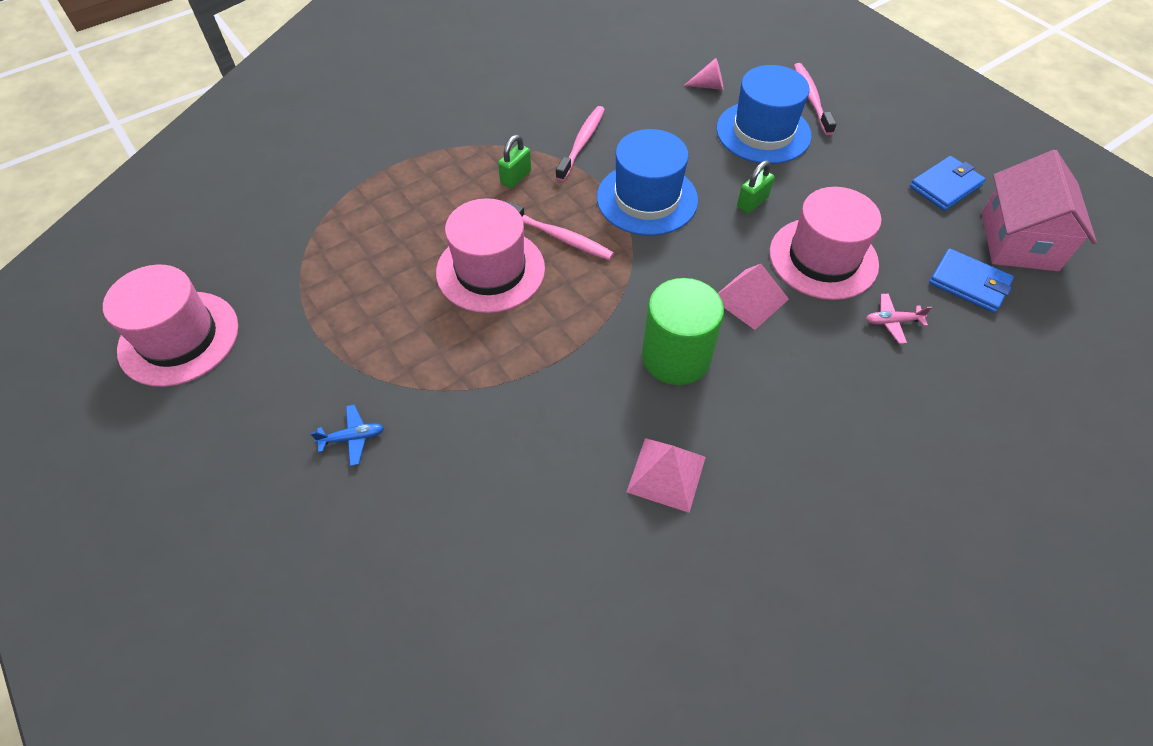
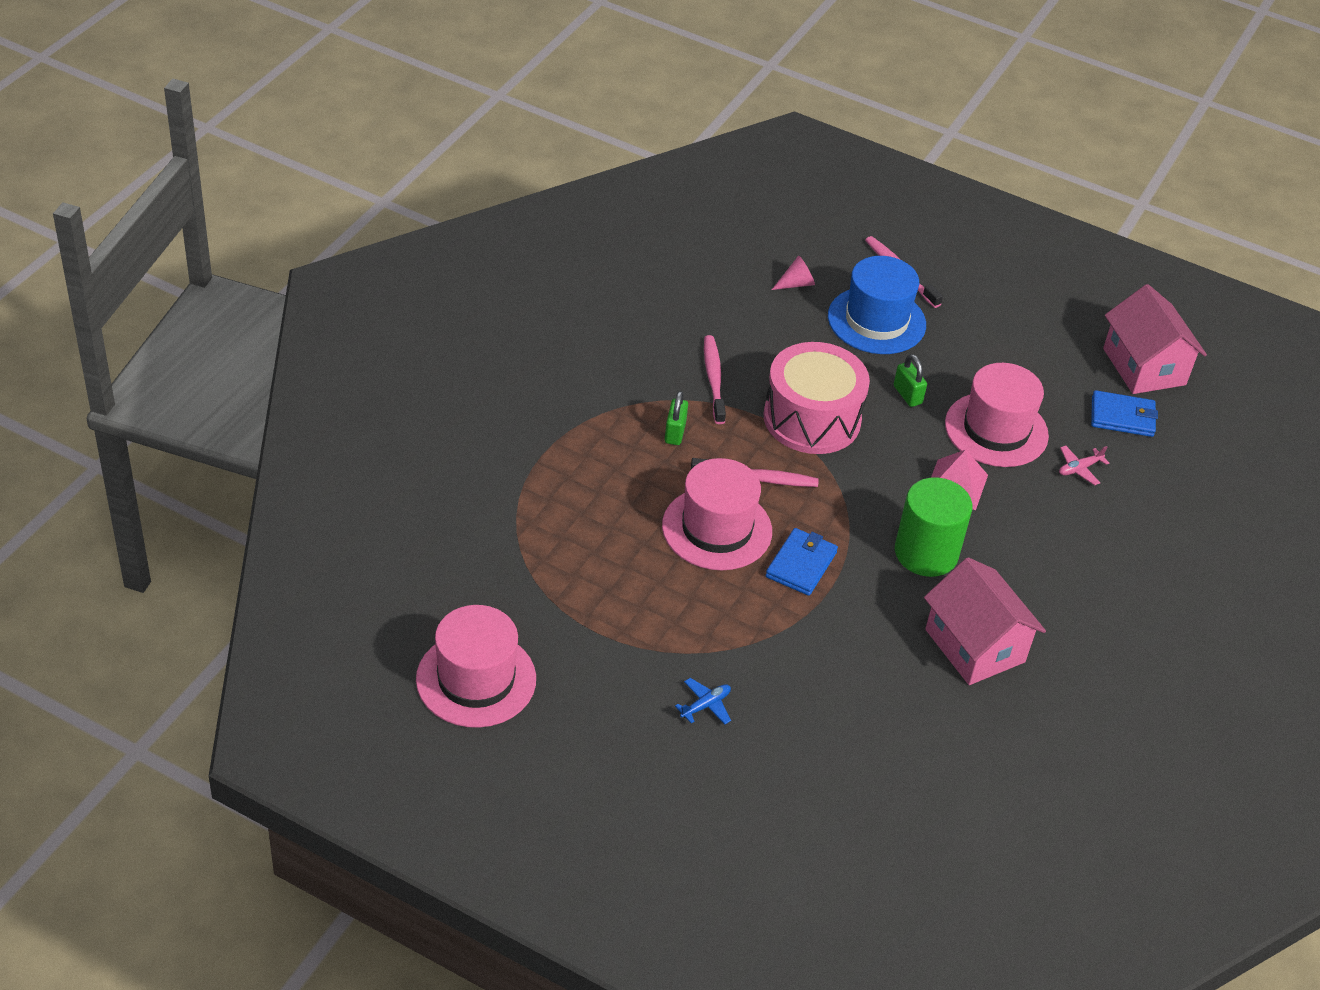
camera: 30 degrees left, 10 degrees down
blue hat [597,129,698,236] -> pink drum [763,342,870,454]
pink pyramid [627,438,706,513] -> pink house [924,557,1046,685]
green padlock [737,160,774,213] -> green padlock turned 45 degrees counterclockwise [894,354,927,407]
blue wallet [910,156,986,211] -> blue wallet moved to [766,528,838,596]

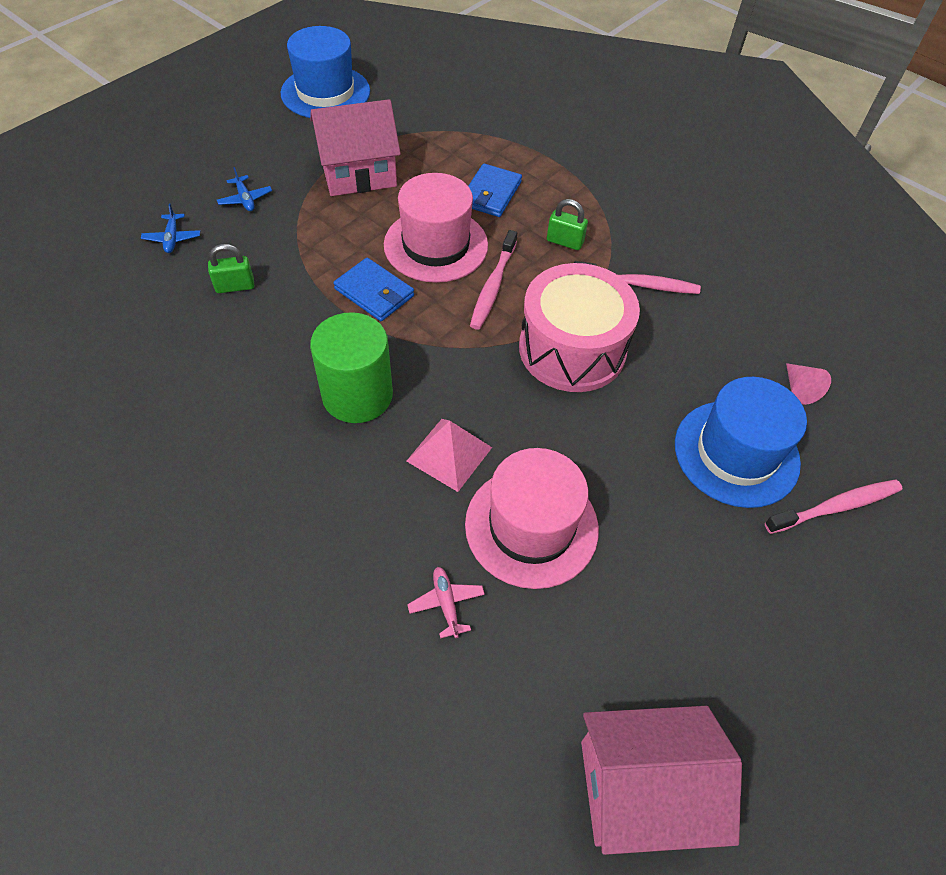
camera: 105 degrees right, 10 degrees up
pink hat [416,605,536,728] -> blue hat [281,26,370,118]
green padlock [894,354,927,407] -> green padlock moved to [208,244,254,293]
pink house [924,557,1046,685] -> pink house moved to [310,99,401,196]
blue wallet [1091,390,1158,437] -> blue wallet moved to [468,163,522,217]
none -> blue plane [141,203,200,253]

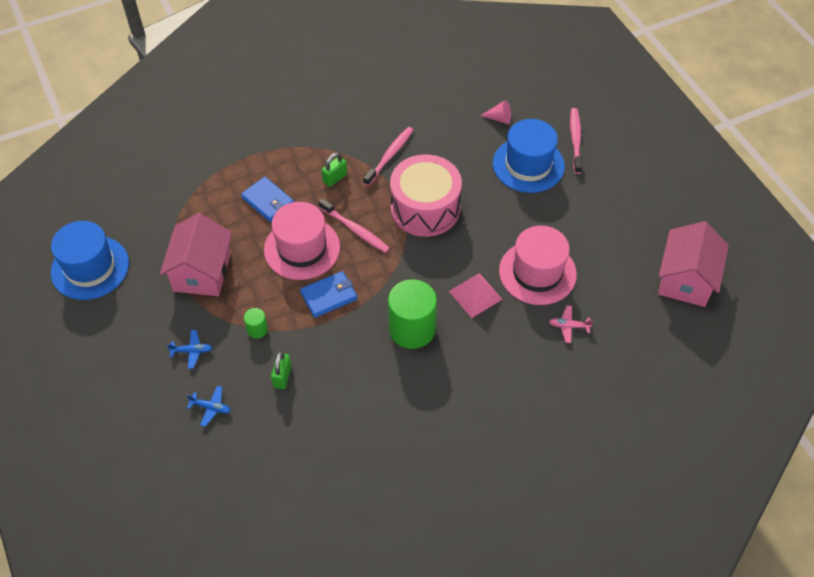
camera: 65 degrees left, 0 degrees up
none -> green cylinder [244,308,268,339]

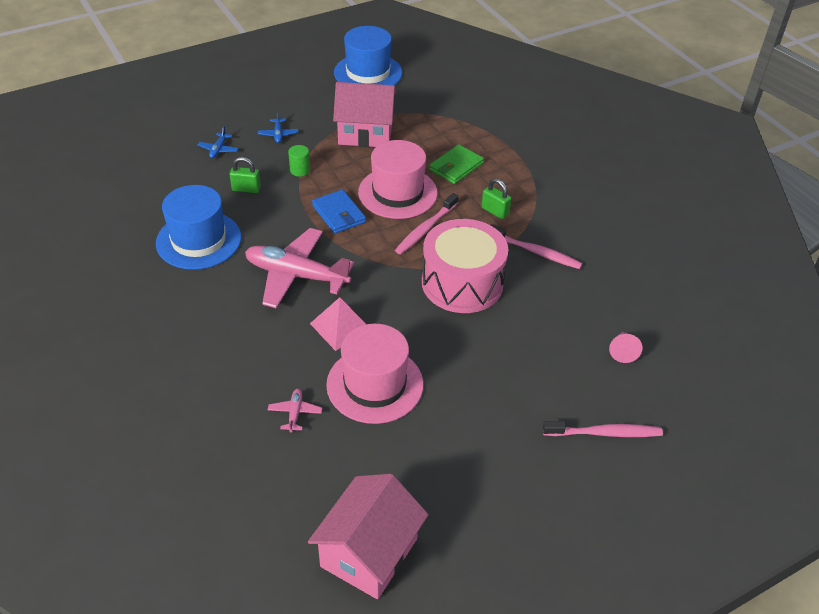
camera: 85 degrees right, 10 degrees down
blue wallet [241,177,294,222] -> green wallet [429,144,484,184]
green cylinder [388,279,437,349] -> pink plane [245,228,354,308]
blue hat [493,119,565,193] -> blue hat moved to [156,185,241,270]
pink house [658,221,729,307] -> pink house turned 75 degrees counterclockwise [308,474,429,599]

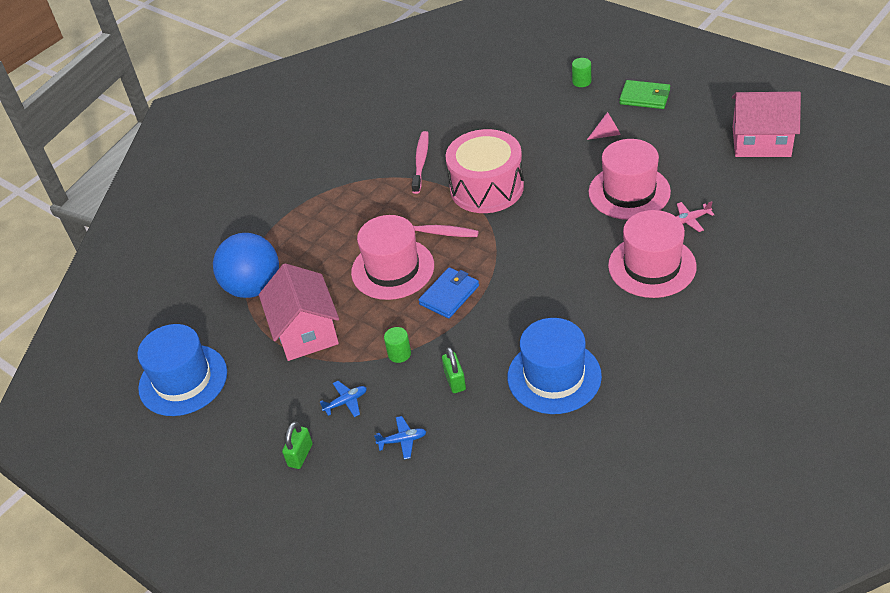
camera: 105 degrees left, 0 degrees up
pink plane [245,228,354,308] -> none
pink pyramid [310,297,366,351] -> none
green wallet [429,144,484,184] -> green wallet moved to [619,80,670,109]
green padlock [481,178,511,219] -> green padlock moved to [282,422,313,469]
pink toothbrush [543,421,663,437] -> green cylinder [572,58,591,87]
pink cone [609,332,643,363] -> pink cone moved to [587,112,621,140]
none -> blue ball [213,233,279,298]
none -> pink hat [608,210,697,298]

